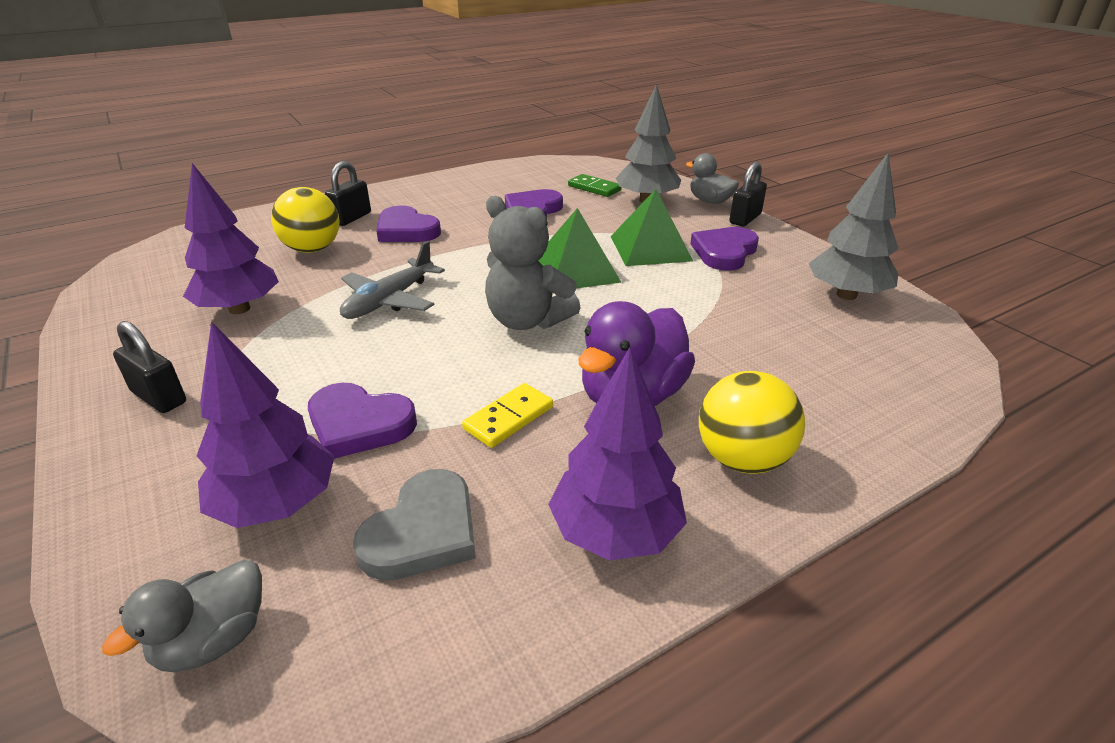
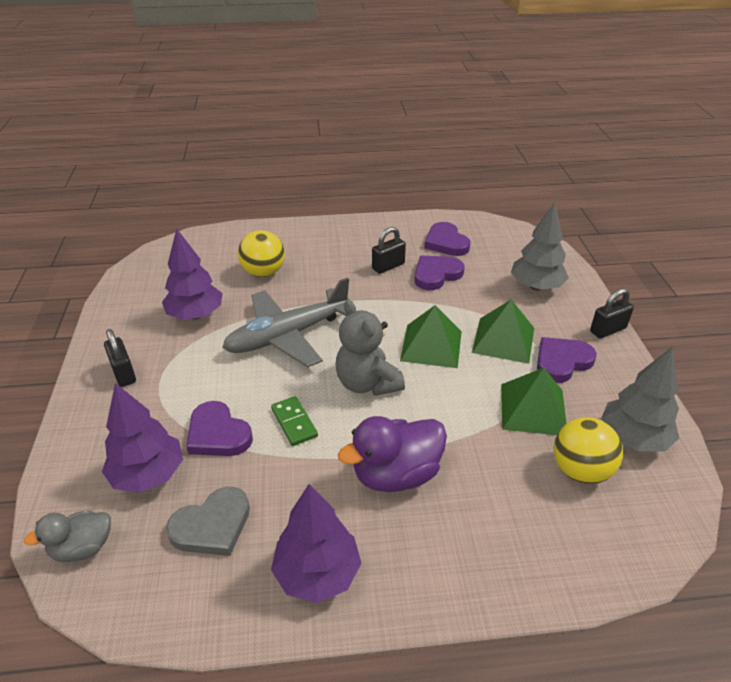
camera: 25 degrees right, 5 degrees up
black padlock [325,161,371,226] -> black padlock moved to [372,227,406,274]
grey plane [340,241,445,319] -> grey plane [222,278,350,368], size x1.55
purple heart [376,206,441,242] -> purple heart moved to [424,222,471,256]
yellow domino [462,383,553,448] -> none
green domino [568,174,622,197] -> green domino moved to [271,396,318,446]
grey duck [686,153,739,204] -> none
yellow ball [699,371,805,474] -> yellow ball moved to [554,417,623,484]
none -> green pyramid [501,368,567,435]

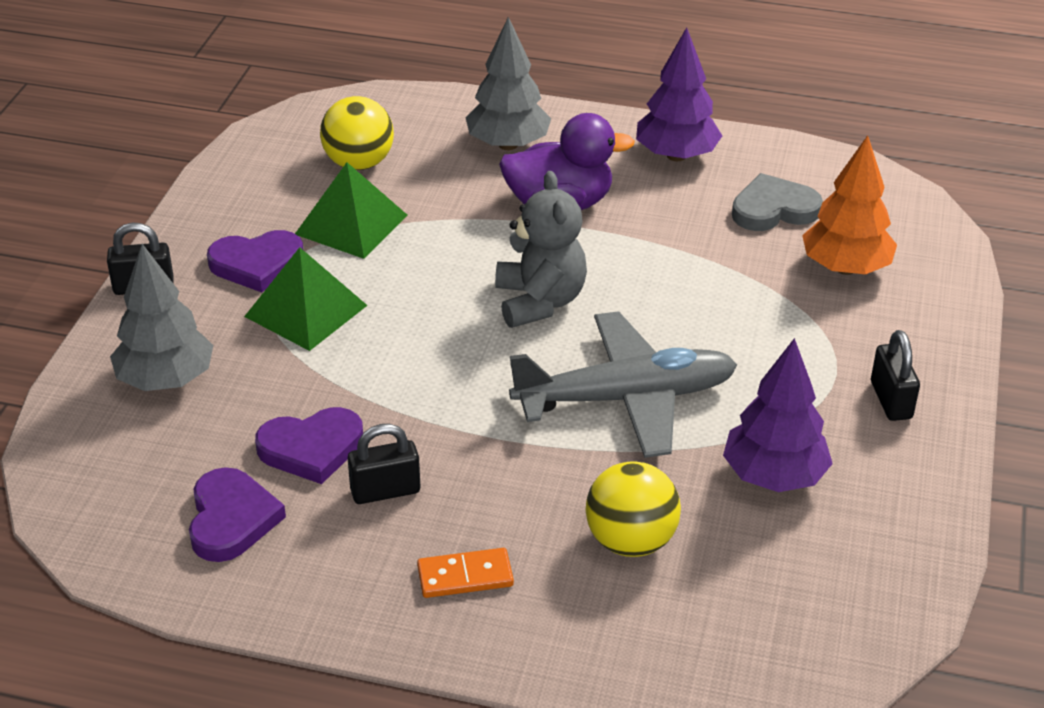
camera: 160 degrees left, 0 degrees up
grey duck [23,510,111,562] -> none
purple tree [102,383,183,493] -> orange tree [802,135,897,275]
purple heart [186,401,253,456] -> none
green domino [271,396,318,446] -> none
green pyramid [400,305,462,368] -> none
grey tree [601,347,679,452] -> grey tree moved to [466,17,551,150]
none -> orange domino [417,548,514,598]

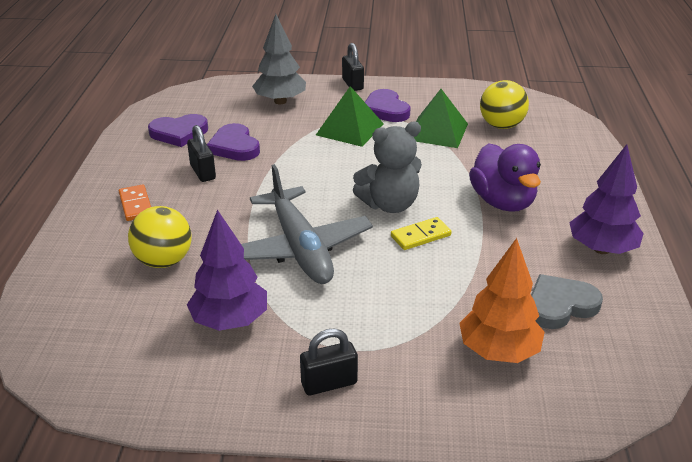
camera: 80 degrees right, 5 degrees down
grey tree [466,17,551,150] -> none
grey heart [732,173,823,231] -> grey heart turned 90 degrees counterclockwise [531,274,603,329]
none -> yellow domino [391,217,452,250]

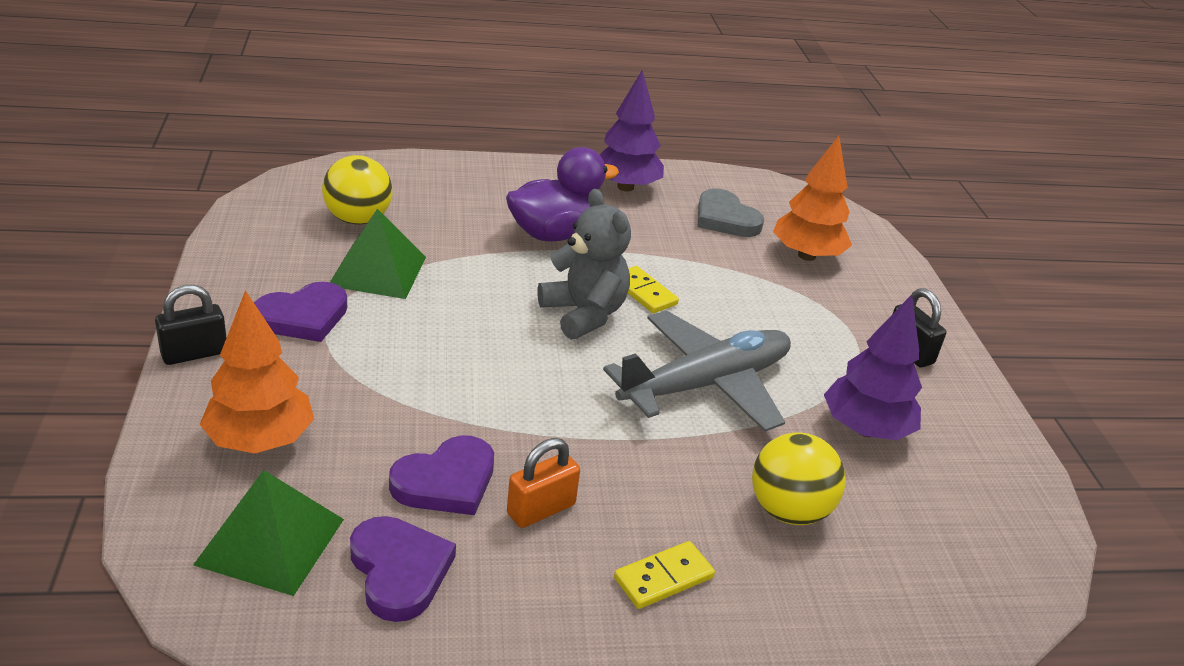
camera: 105 degrees left, 0 degrees up
orange domino [119,185,151,221] -> yellow domino [614,541,715,609]
black padlock [187,125,216,182] -> orange padlock [507,438,580,528]
grey tree [252,14,306,104] -> orange tree [200,290,314,453]
green pyramid [316,86,384,147] -> green pyramid moved to [193,470,344,596]

